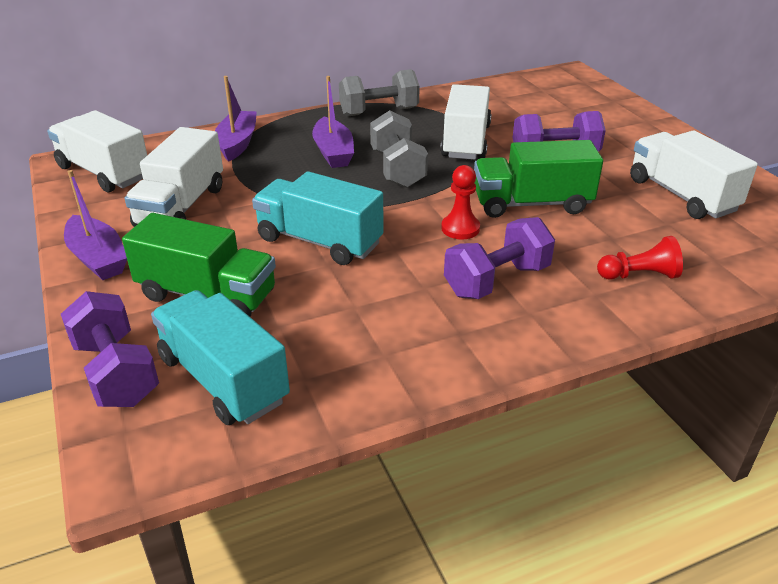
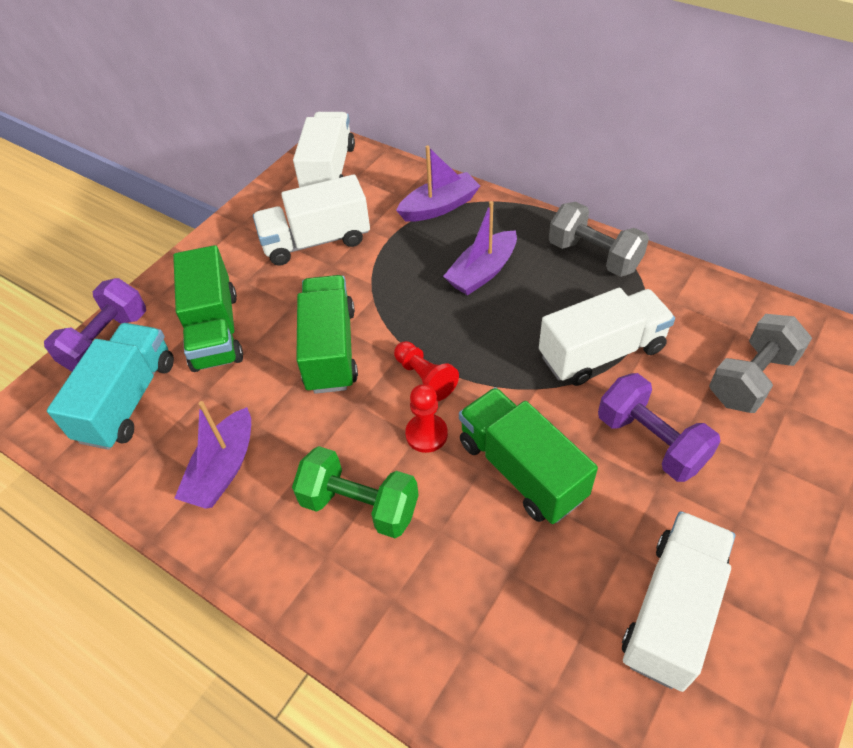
camera: 60 degrees right, 15 degrees up
purple boat [64,170,127,280] -> purple boat moved to [174,401,251,509]
turquoise truck [252,171,383,265] -> green truck [296,275,358,394]
grey dumbbell [370,110,428,188] -> grey dumbbell moved to [709,314,812,413]
purple dumbbell [444,217,555,299] -> green dumbbell [292,446,419,538]
red pawn [597,236,683,280] -> red pawn moved to [394,341,459,401]

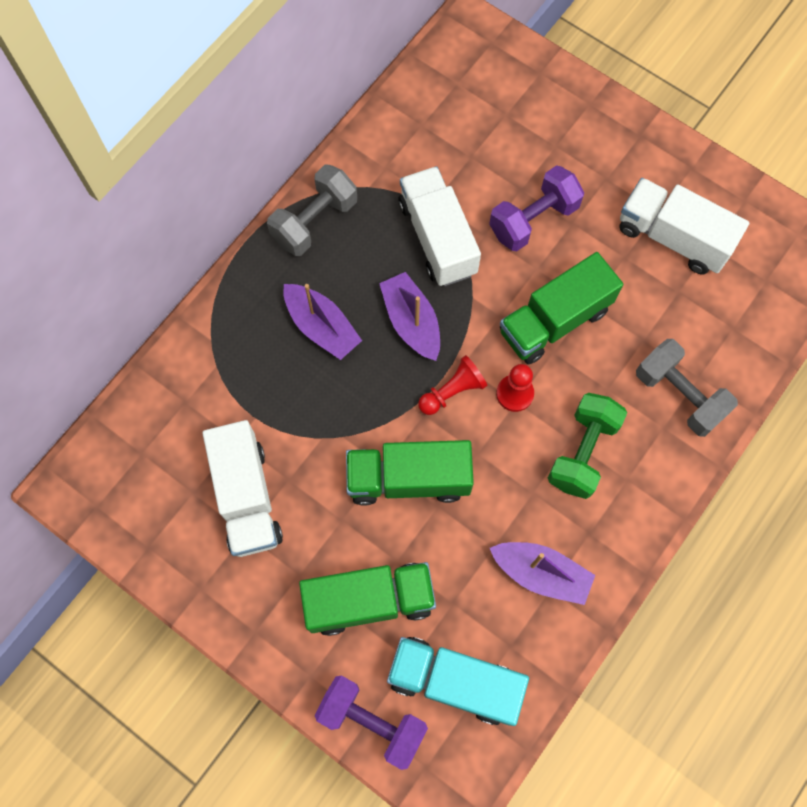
camera: 90 degrees left, 20 degrees up
white truck [293,112,355,188] -> none
purple boat [396,145,480,222] -> purple boat moved to [379,272,440,361]
grey dumbbell [709,314,812,413] -> grey dumbbell moved to [636,339,738,437]

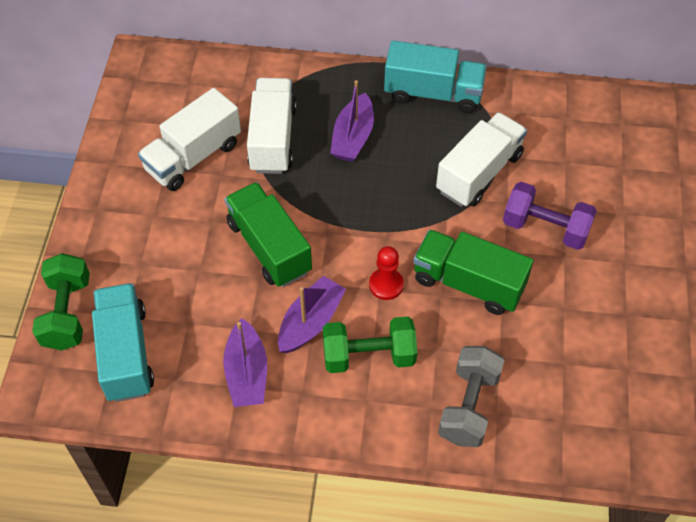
camera: 60 degrees right, 15 degrees down
grey dumbbell [267,165,357,256] -> turquoise truck [384,41,487,113]
green truck [299,562,436,636] -> none
purple dumbbell [315,675,428,770] -> green dumbbell [32,253,90,351]
purple boat [379,272,440,361] -> purple boat moved to [278,276,346,353]
red pawn [418,355,488,415] -> none
white truck [619,178,749,275] -> white truck moved to [247,78,297,174]

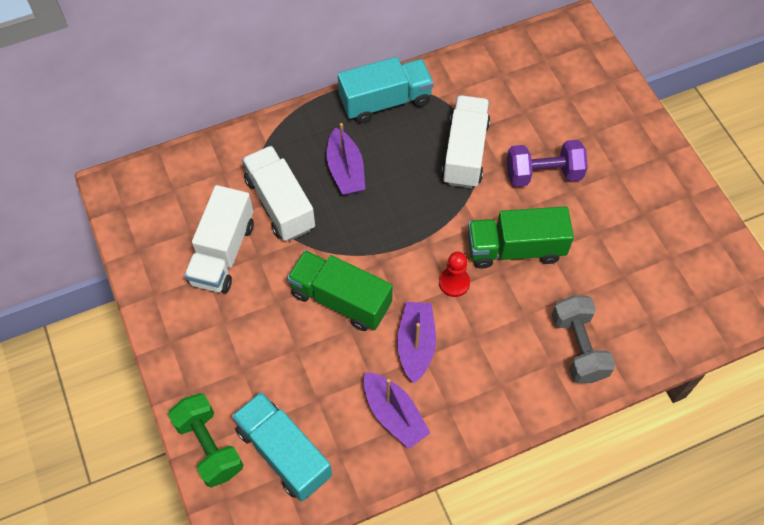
camera: 30 degrees left, 5 degrees up
green dumbbell [323,316,417,373] -> none

